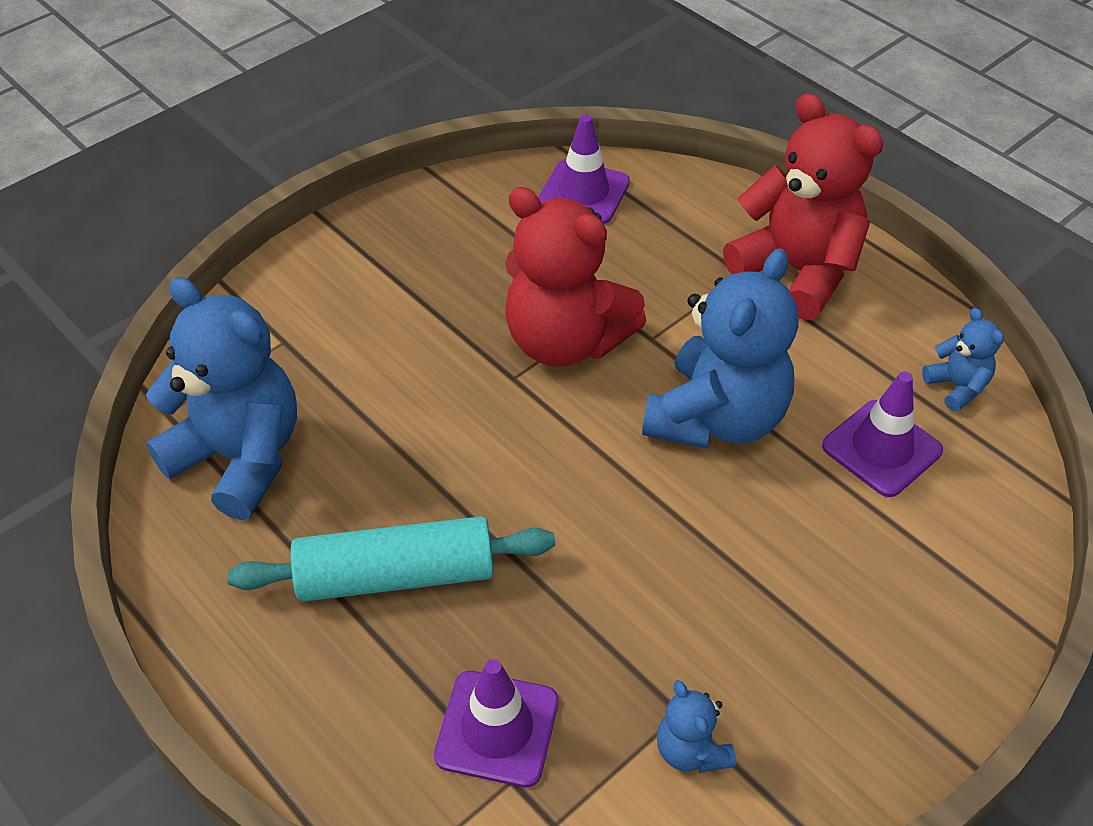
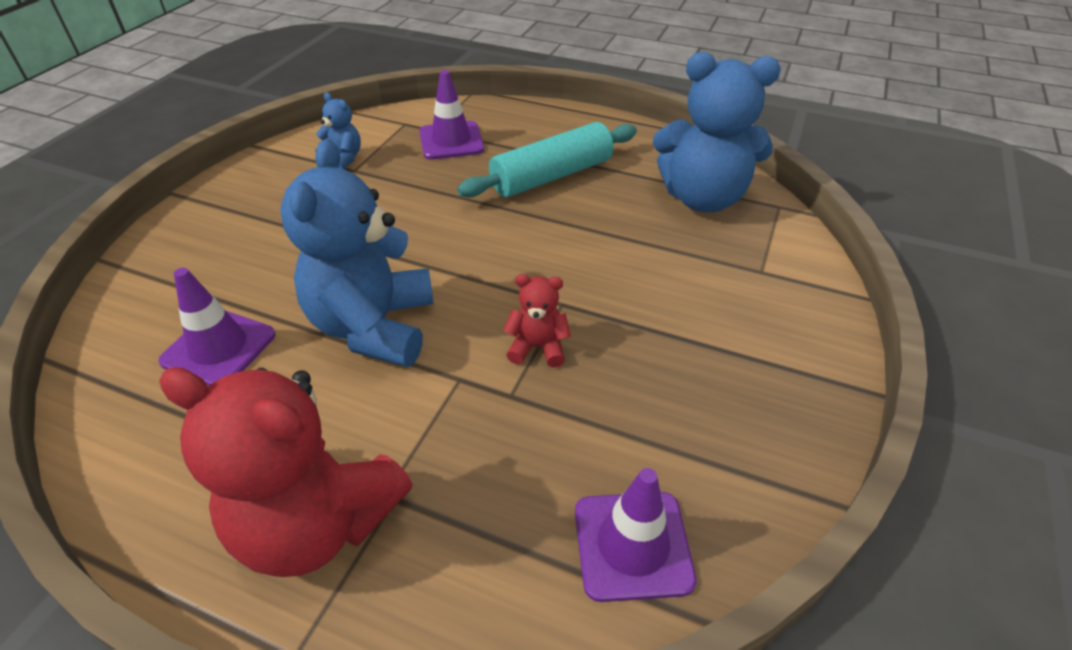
camera: 155 degrees right, 5 degrees down
red teddy bear [505,187,646,367] -> red teddy bear [503,274,571,368], size x0.46
blue teddy bear [922,308,1004,412] -> none

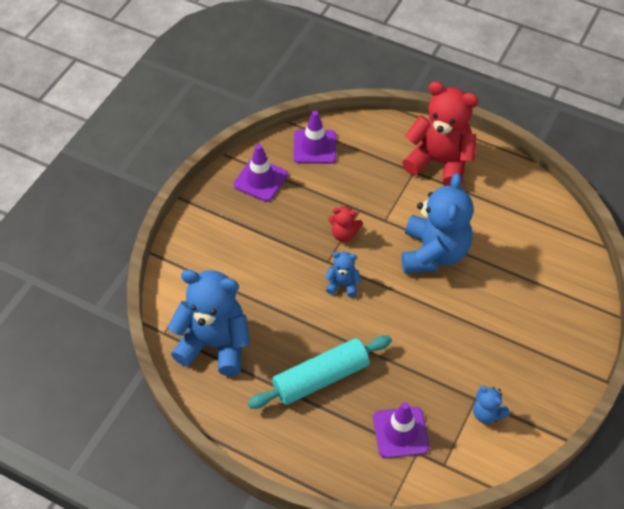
camera: 175 degrees left, 10 degrees up
purple traffic cone [158,268,275,386] -> purple traffic cone moved to [234,144,288,202]
none -> blue teddy bear [325,252,361,297]

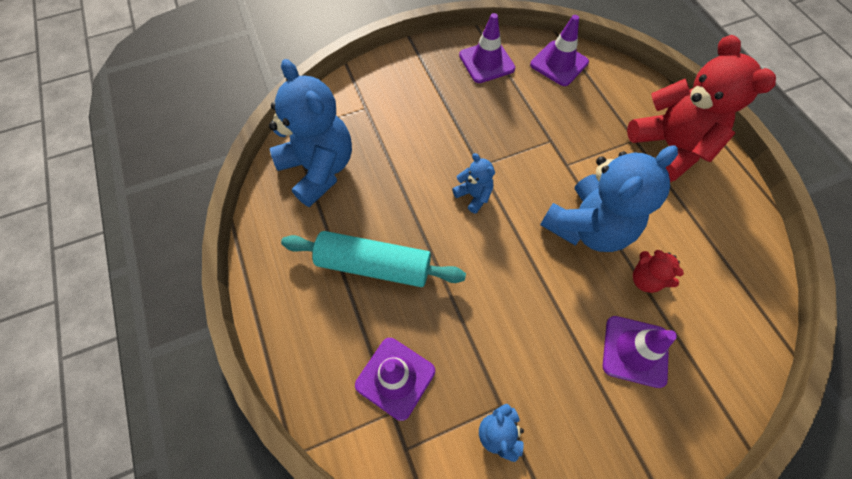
camera: 40 degrees right, 10 degrees up
red teddy bear [328,206,363,242] -> red teddy bear moved to [633,250,684,293]
none -> purple traffic cone [603,316,677,388]

